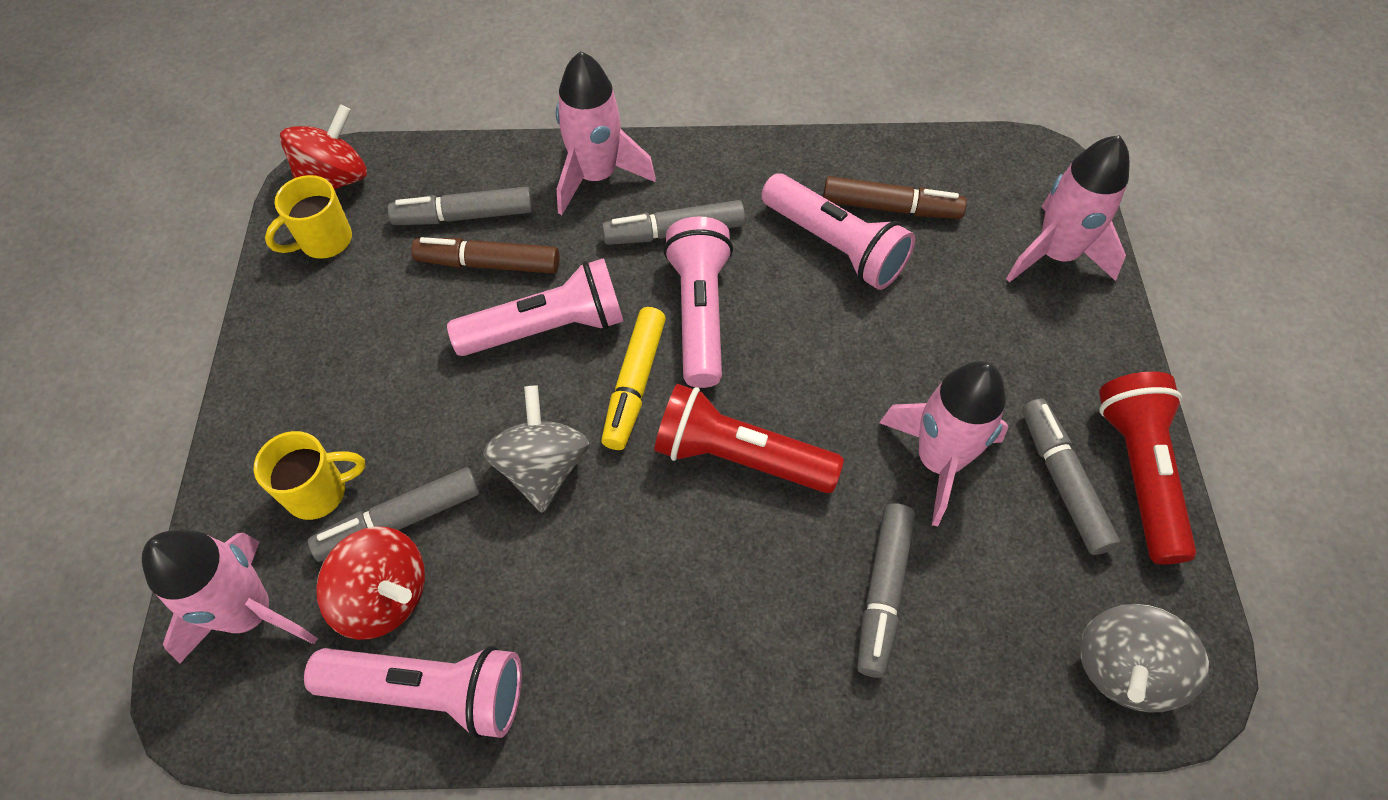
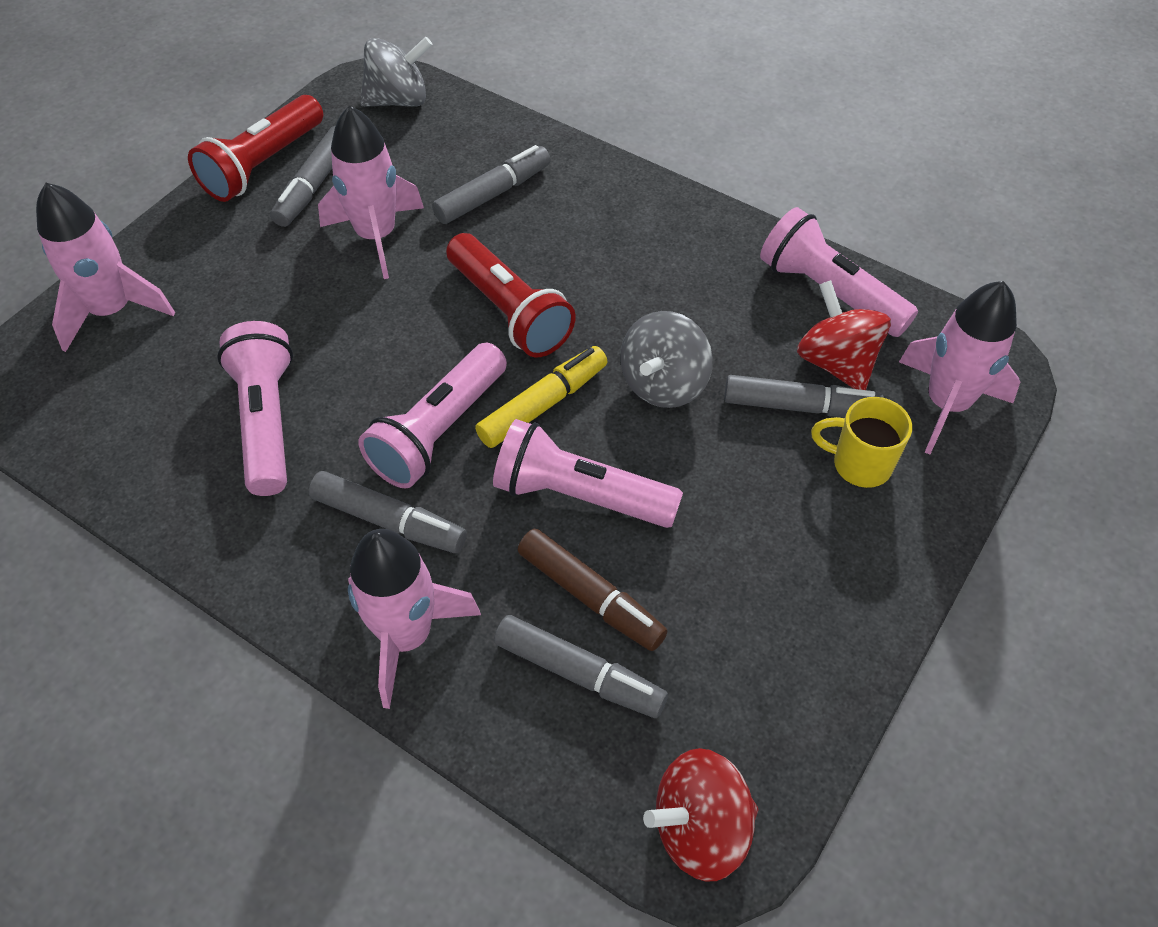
camera: 145 degrees left, 5 degrees down
yellow mug [265,175,352,259] -> none
brown marker [823,176,967,219] -> none

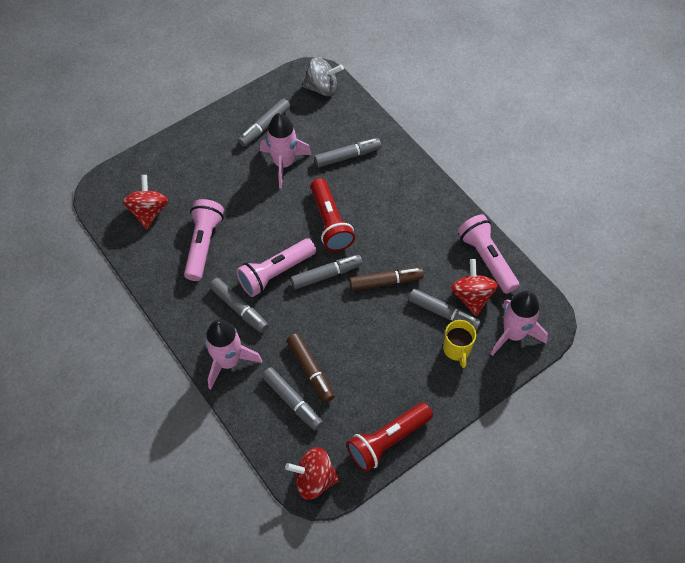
camera: 20 degrees right, 5 degrees up
pink rocket [36,183,175,352] -> none
red flashlight [188,95,323,202] -> red flashlight moved to [347,402,433,472]
yellow marker [475,346,608,448] -> grey marker [291,255,363,289]
pink flashlight [493,419,683,528] -> none
grey spinning top [620,311,713,408] -> brown marker [349,267,424,291]
yellow mug [811,397,912,488] -> yellow mug turned 135 degrees counterclockwise [443,320,476,368]
none -> red spinning top [122,175,168,229]

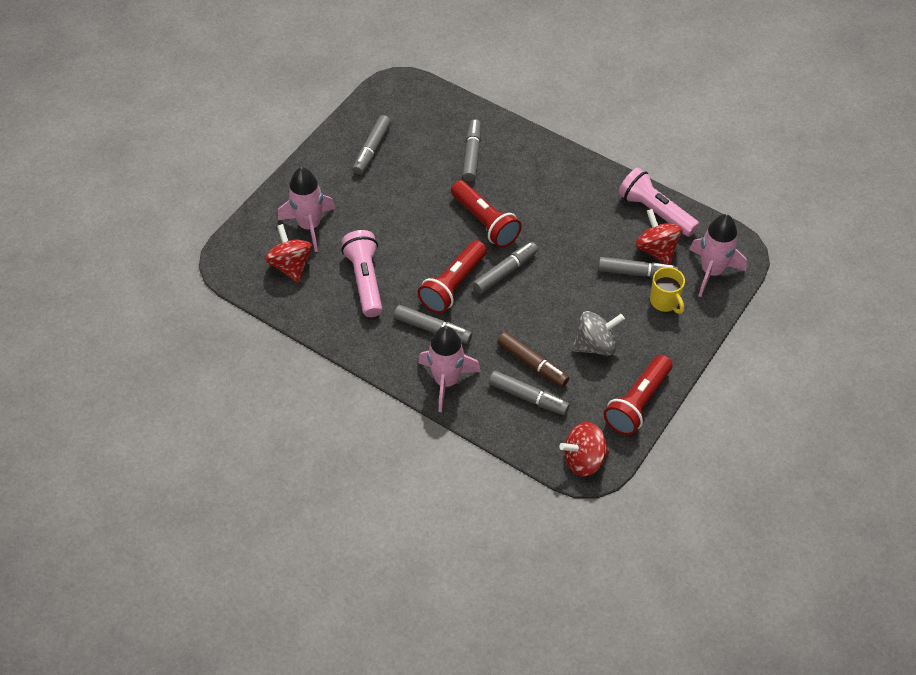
camera: 20 degrees left, 5 degrees down
pink flashlight [236,238,316,297] -> red flashlight [418,240,487,313]
pink rocket [260,113,312,188] -> pink rocket moved to [278,167,336,252]
grey spinning top [302,57,344,96] -> grey spinning top moved to [572,311,625,356]
grey marker [314,138,381,167] -> grey marker turned 45 degrees counterclockwise [462,119,481,182]
brown marker [349,267,424,291] -> none

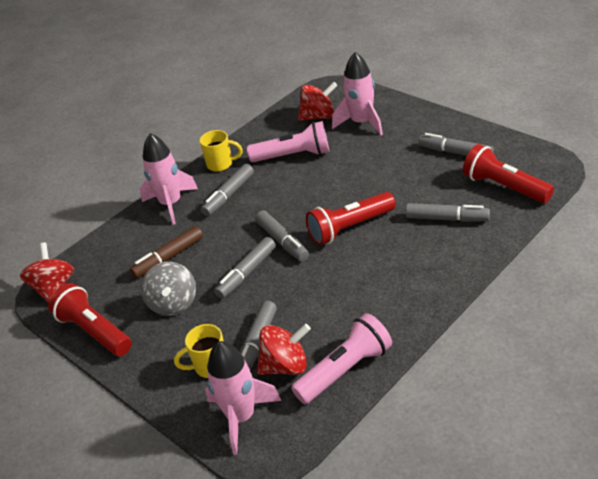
camera: 105 degrees right, 15 degrees down
red flashlight [418,240,487,313] -> red flashlight moved to [463,144,554,203]
grey marker [489,371,570,415] -> grey marker moved to [214,237,276,299]
none -> yellow mug [199,130,243,172]

